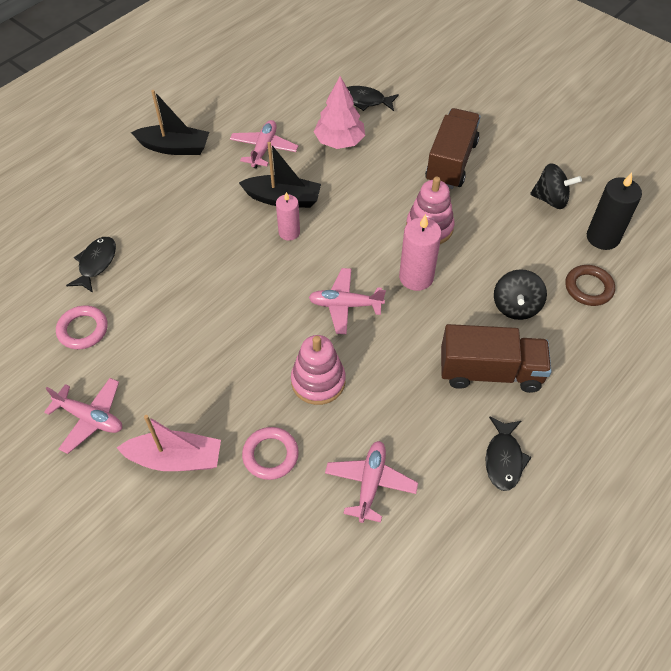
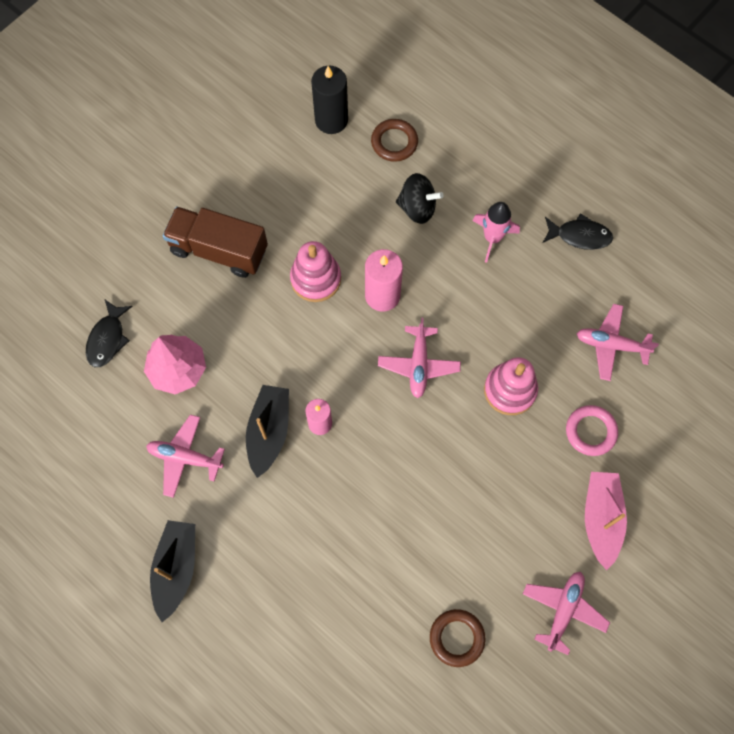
camera: 90 degrees left, 15 degrees up
pink ring [56,306,108,349] -> brown ring [430,609,485,667]
black fish [66,237,116,293] -> none
brown truck [441,324,552,393] -> pink rocket [472,202,520,263]
black spinning top [530,163,582,209] -> none

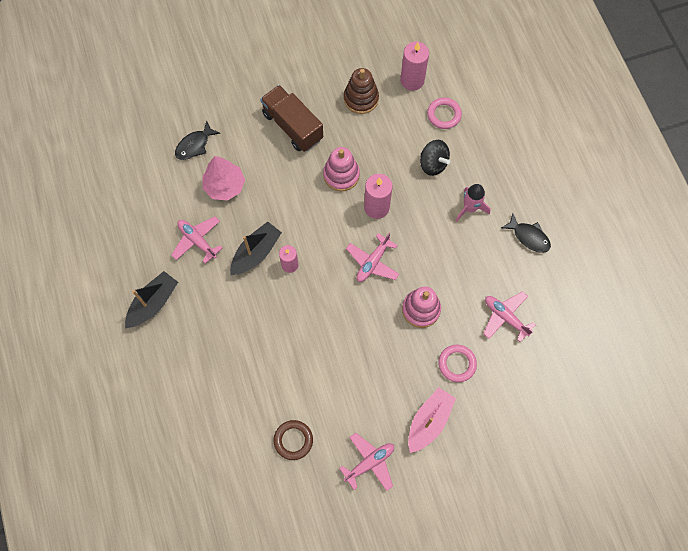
camera: 30 degrees right, 0 degrees up
black candle [311,66,348,134] -> pink candle [400,42,429,91]
brown ring [371,119,418,162] -> pink ring [427,98,462,129]
none -> brown stacking toy [344,68,379,114]

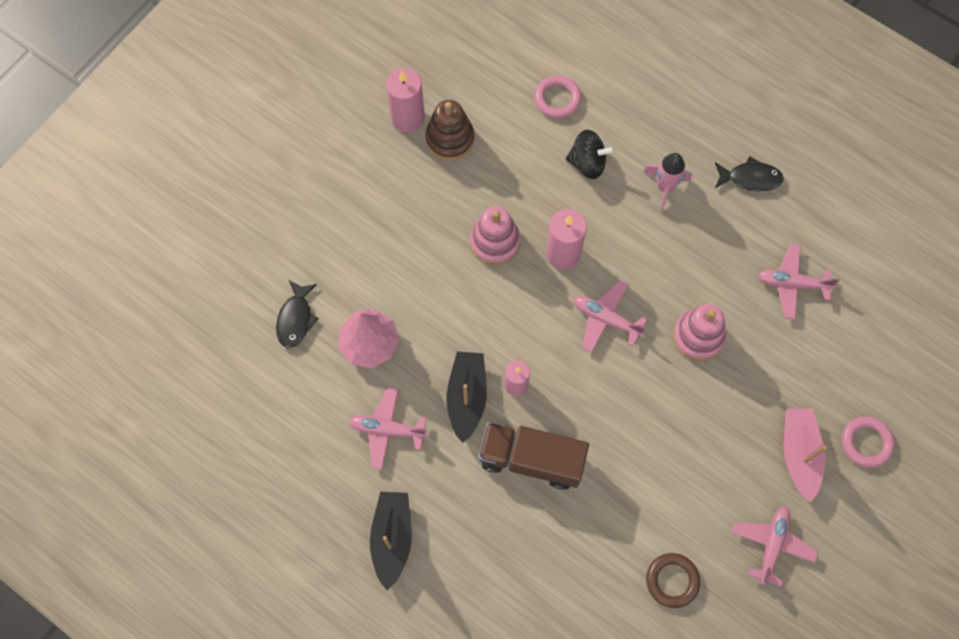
camera: 35 degrees left, 0 degrees up
brown truck [260,85,323,152] -> brown truck moved to [478,422,589,490]
pink plane [346,233,399,282] -> pink plane turned 120 degrees clockwise [574,280,647,352]
pink candle [400,42,429,91] -> pink candle moved to [386,68,425,132]
pink ring [439,345,477,382] -> pink ring moved to [842,416,894,468]

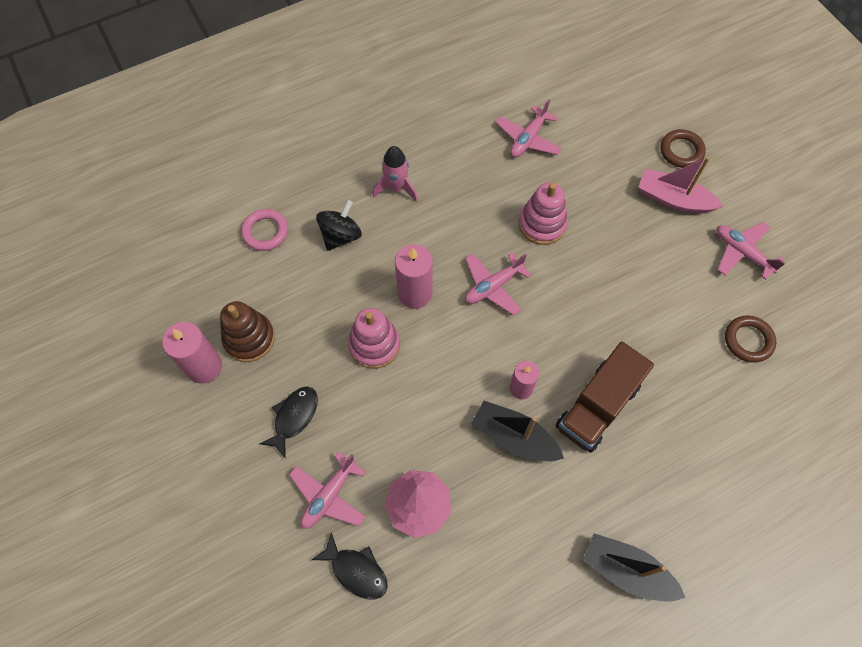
camera: 65 degrees left, 5 degrees down
pink plane [349,387,427,469] -> pink plane moved to [289,452,366,529]
black fish [715,156,784,192] -> black fish moved to [260,386,318,459]
pink ring [842,416,894,468] -> brown ring [660,129,706,168]

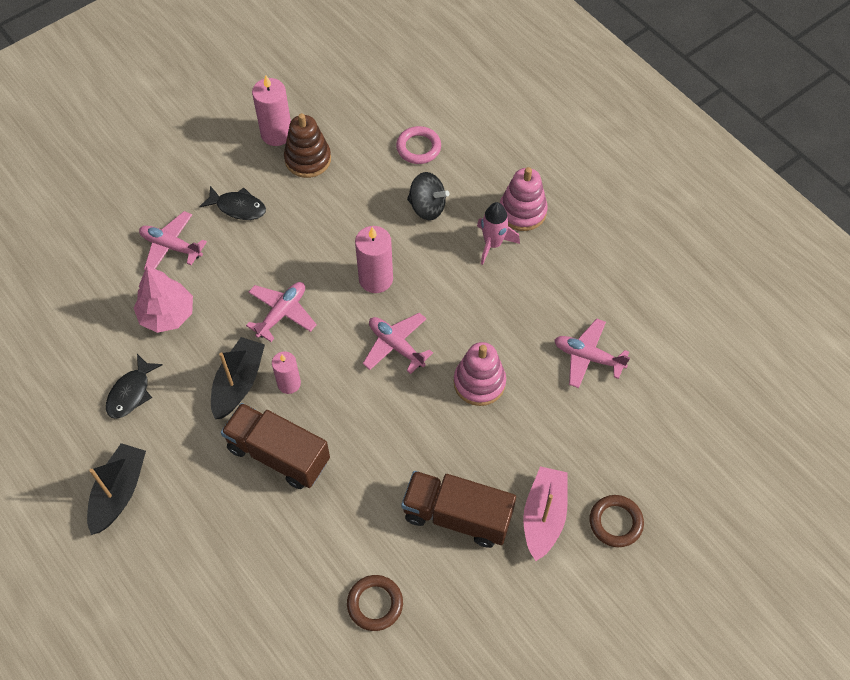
camera: 80 degrees right, 5 degrees down
black fish [312,532,388,600] -> black fish moved to [106,354,163,419]
pink stacking toy [348,308,400,369] -> pink stacking toy moved to [500,167,547,231]
pink plane [717,222,786,280] -> pink plane moved to [246,282,317,342]
none -> brown truck [401,471,516,548]

